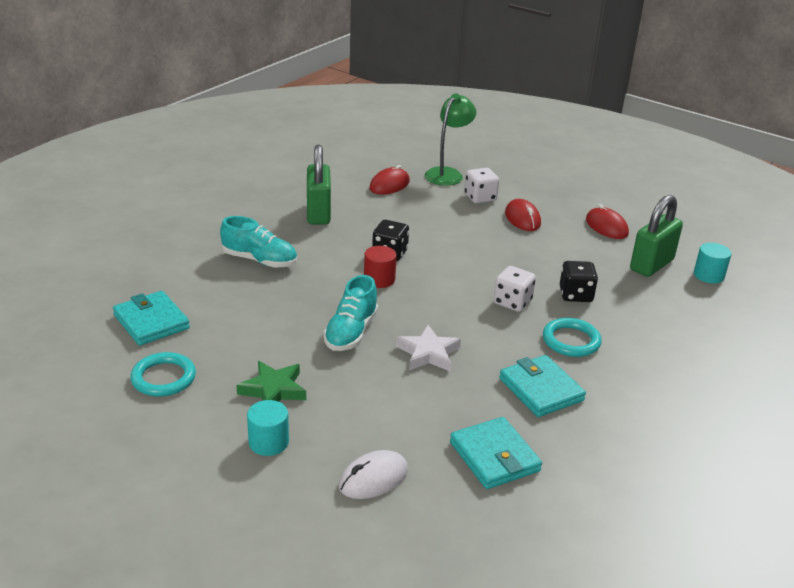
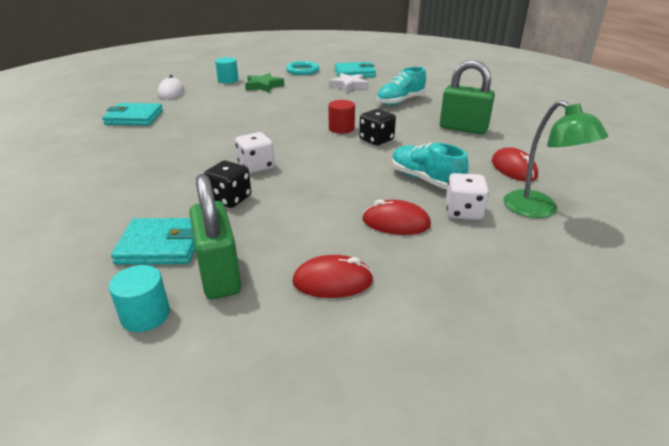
camera: 120 degrees right, 0 degrees up
turquoise shoe [324,275,378,351] -> turquoise shoe moved to [392,143,469,189]
white star [396,325,461,371] -> white star moved to [329,73,368,93]
turquoise wallet [499,355,586,417] -> turquoise wallet moved to [111,218,195,265]
turquoise ring [543,318,602,357] -> none

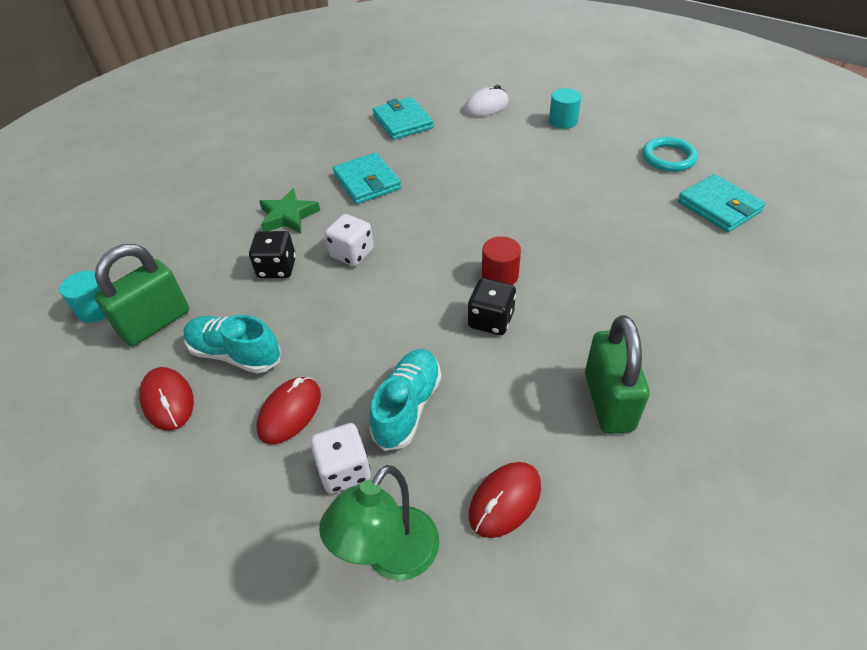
camera: 65 degrees right, 15 degrees up
turquoise wallet [111,218,195,265] -> turquoise wallet moved to [333,153,401,204]
green star [245,73,284,93] -> green star moved to [259,188,320,234]
white star [329,73,368,93] -> none
red mouse [362,199,431,235] -> red mouse turned 45 degrees clockwise [257,377,321,445]
turquoise shoe [377,67,426,105] -> turquoise shoe moved to [183,315,281,373]

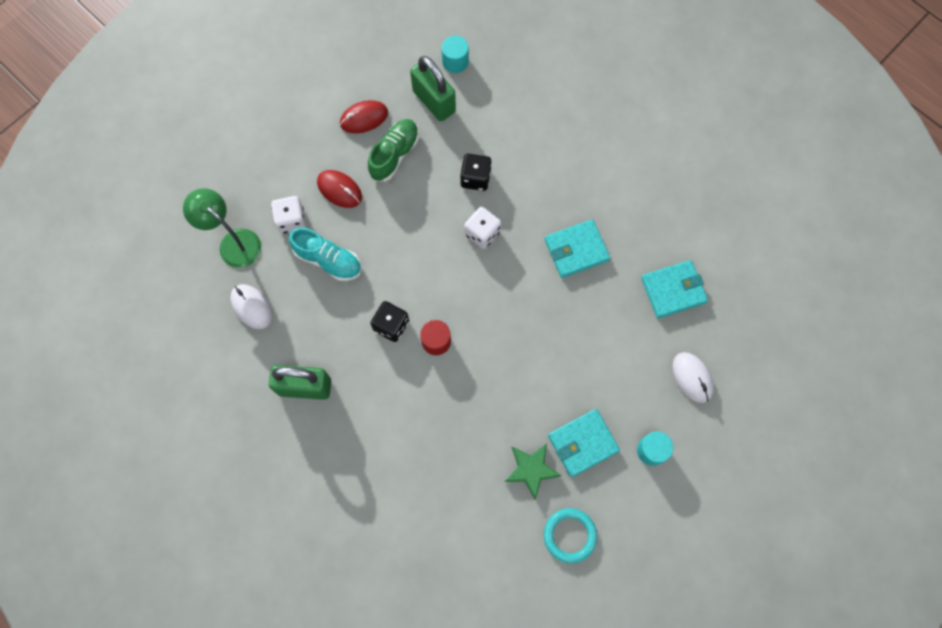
camera: 95 degrees right, 25 degrees up
turquoise shoe [183,315,281,373] -> green shoe [368,119,419,182]
green star [259,188,320,234] -> green star moved to [505,443,561,500]
red mouse [469,462,541,538] -> white mouse [230,284,272,329]
turquoise wallet [677,174,766,232] -> turquoise wallet moved to [548,409,620,477]

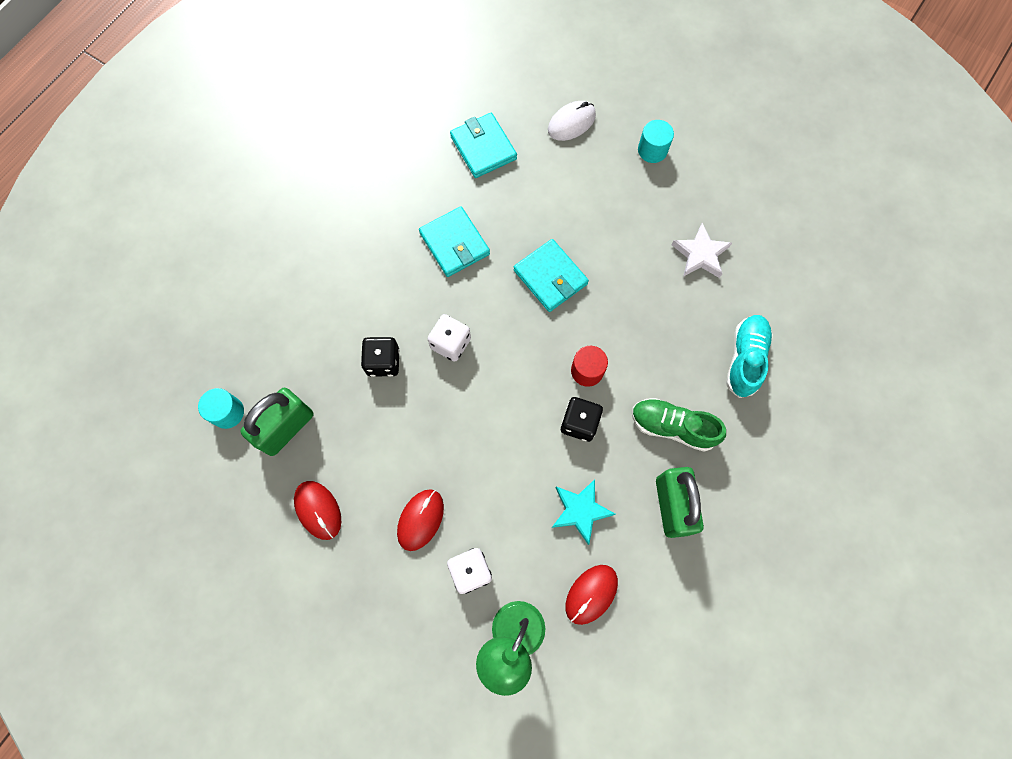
camera: 100 degrees left, 0 degrees up
white mouse [230,284,272,329] -> red mouse [566,565,618,625]
turquoise shoe [289,227,361,281] -> turquoise shoe moved to [726,315,773,398]
green shoe [368,119,419,182] -> green shoe moved to [632,398,726,451]
green star [505,443,561,500] -> white star [672,223,732,278]
turquoise ring [544,508,597,564] -> none
turquoise wallet [548,409,620,477] -> turquoise wallet moved to [514,239,589,312]
none -> turquoise star [552,479,615,545]

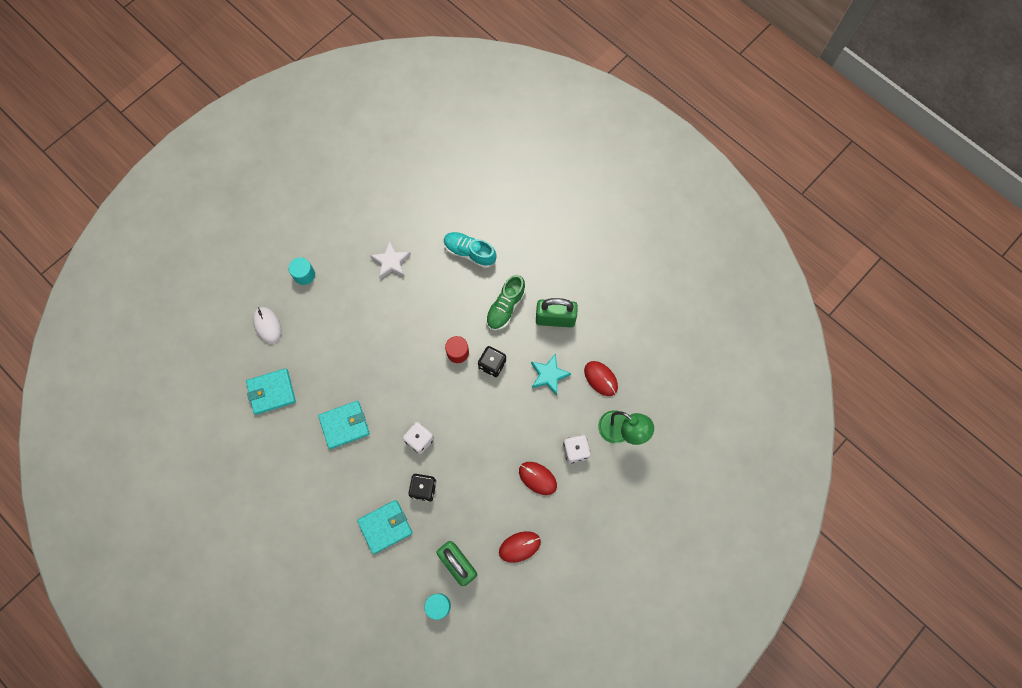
camera: 80 degrees left, 0 degrees up
turquoise wallet [514,239,589,312] -> turquoise wallet moved to [357,500,413,554]

